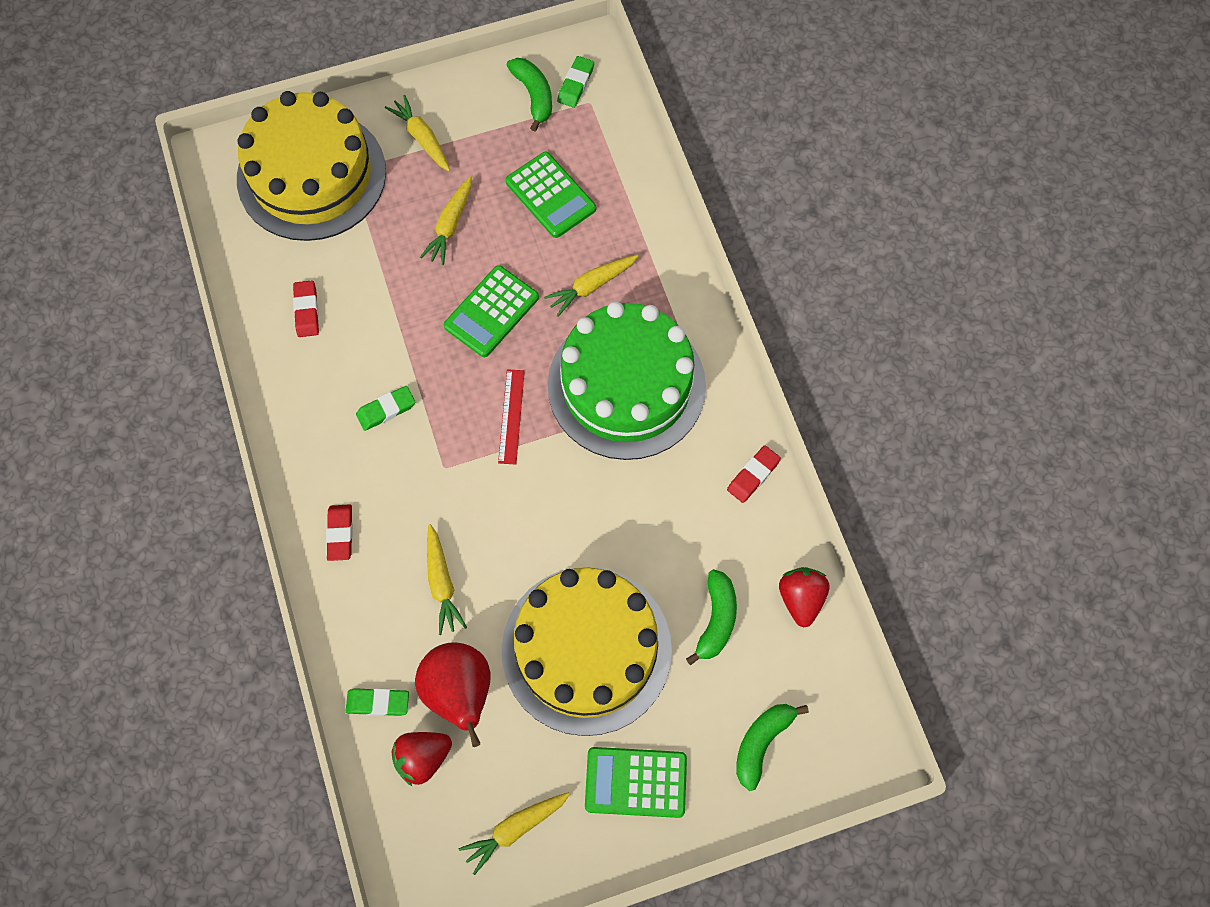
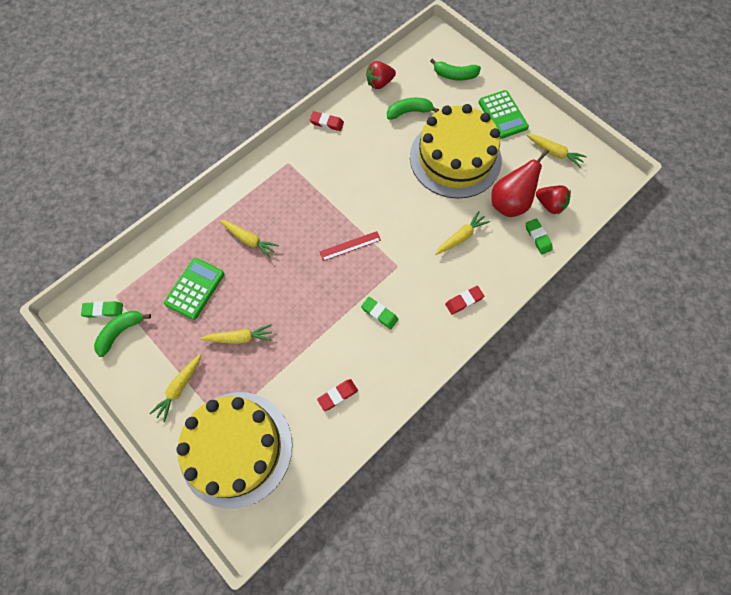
camera: 115 degrees left, 0 degrees up
green calculator [444,265,539,357] -> none
green cake [548,302,706,460] -> none

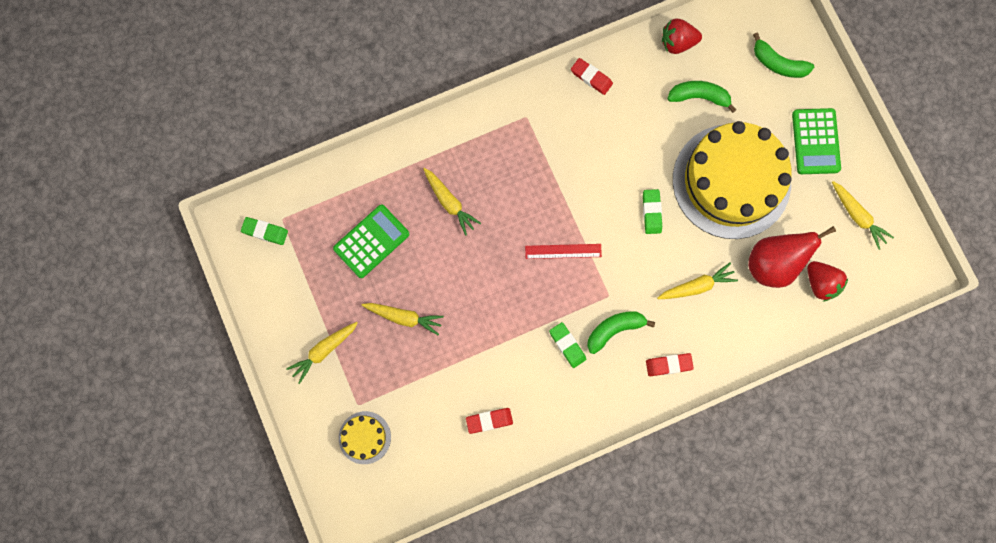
camera: 20 degrees right, 10 degrees up
green banana [94,311,151,357] -> green banana moved to [587,311,655,354]
yellow cake [176,392,292,509] -> yellow cake [339,411,391,464], size x0.42
green eraser [526,218,553,255] -> green eraser moved to [643,189,662,234]

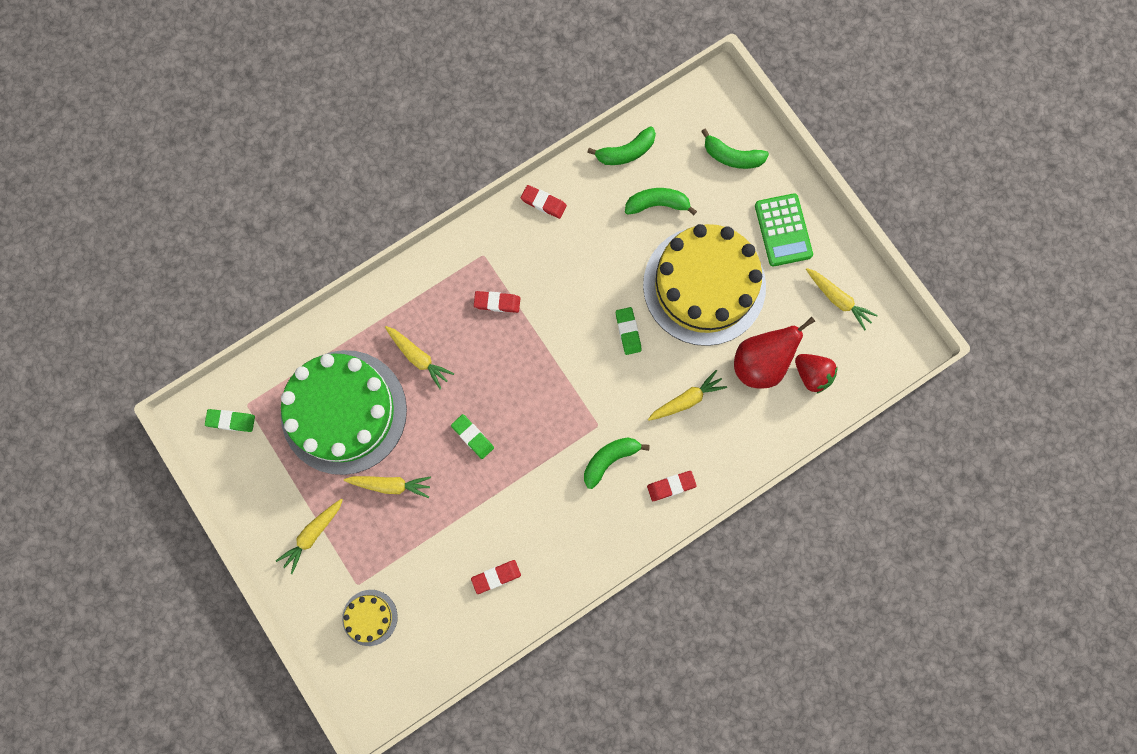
camera: 10 degrees left, 0 degrees up
green calculator [333,204,409,278] -> green cake [281,350,407,475]
red ruler [525,244,602,259] -> none
green eraser [549,322,586,368] -> green eraser moved to [451,414,494,459]
red strawberry [662,18,702,54] -> green banana [587,126,656,165]
none -> red eraser [474,291,520,313]

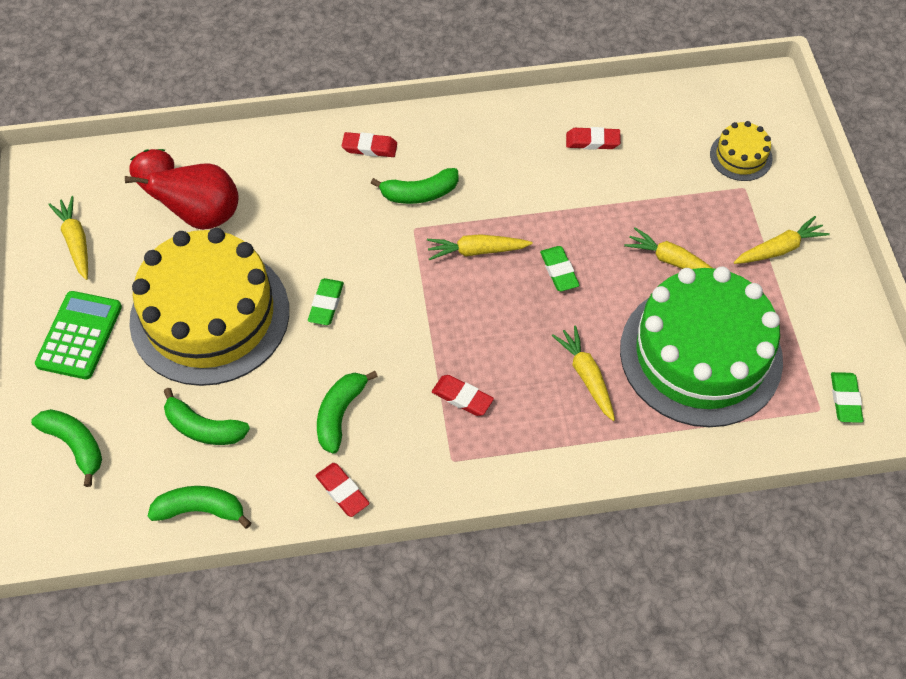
camera: 155 degrees left, 20 degrees down
green eraser [205,409,255,432] -> green eraser turned 60 degrees clockwise [831,372,863,423]
yellow carrot [648,370,727,421] -> yellow carrot moved to [427,234,533,260]
none -> green banana [317,371,378,454]

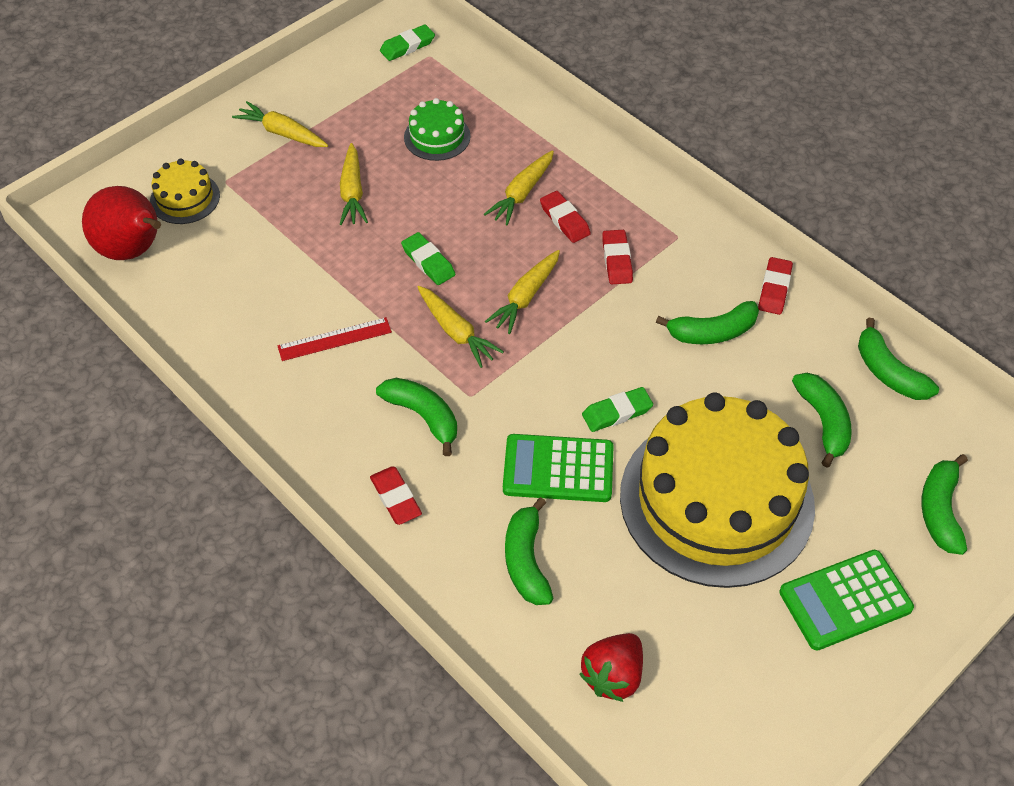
camera: 125 degrees left, 5 degrees down
yellow carrot [48,196,88,280] -> yellow carrot moved to [485,250,560,334]
red pear [125,163,239,230] -> red pear moved to [82,186,161,260]
green eraser [540,246,580,291] -> green eraser turned 75 degrees counterclockwise [401,232,455,285]
red eraser [566,127,621,150] -> red eraser moved to [540,191,591,243]
green cake [620,267,783,427] -> green cake [404,98,471,161], size x0.42
none -> red ruler [278,317,392,361]
none -> green calculator [503,434,614,502]
none -> green banana [505,497,553,605]

